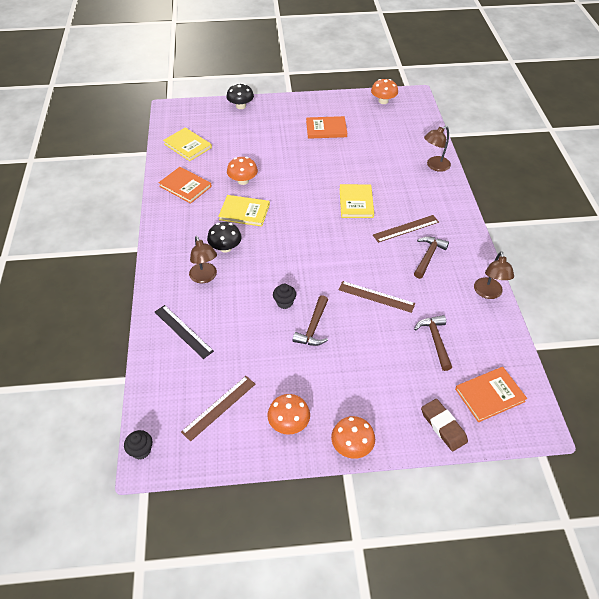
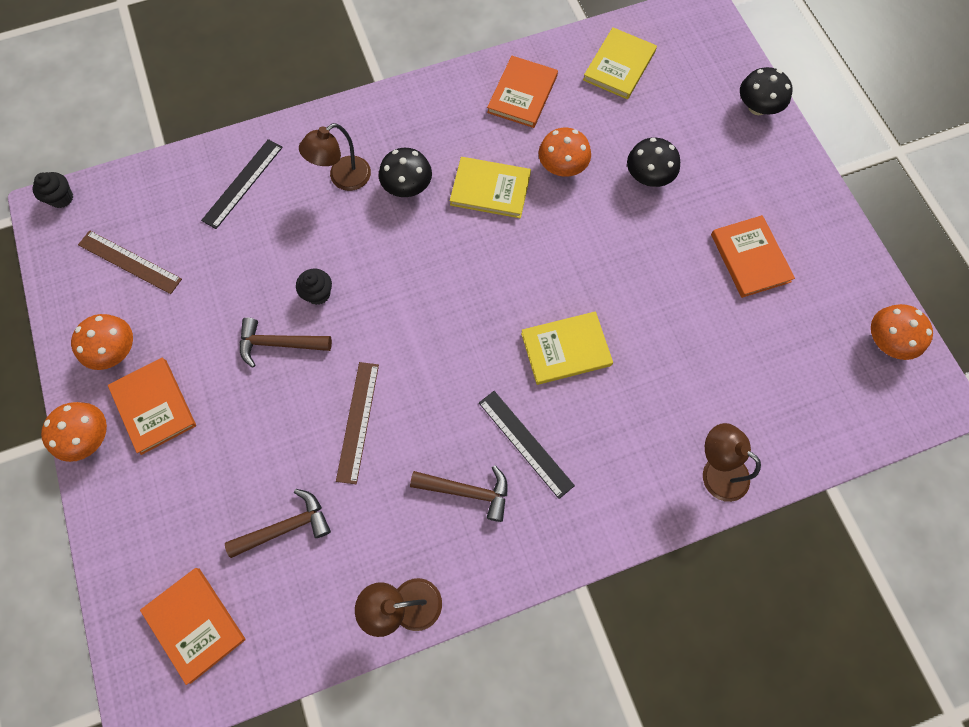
camera: 75 degrees right, 20 degrees up
yellow book [218,195,270,227] -> yellow book turned 75 degrees counterclockwise [450,157,531,218]
brown ruler [373,215,439,243] -> black ruler [479,391,575,499]
brown eraser [421,399,468,451] -> none
none -> orange book [108,358,196,455]
none -> black mushroom [627,138,680,187]

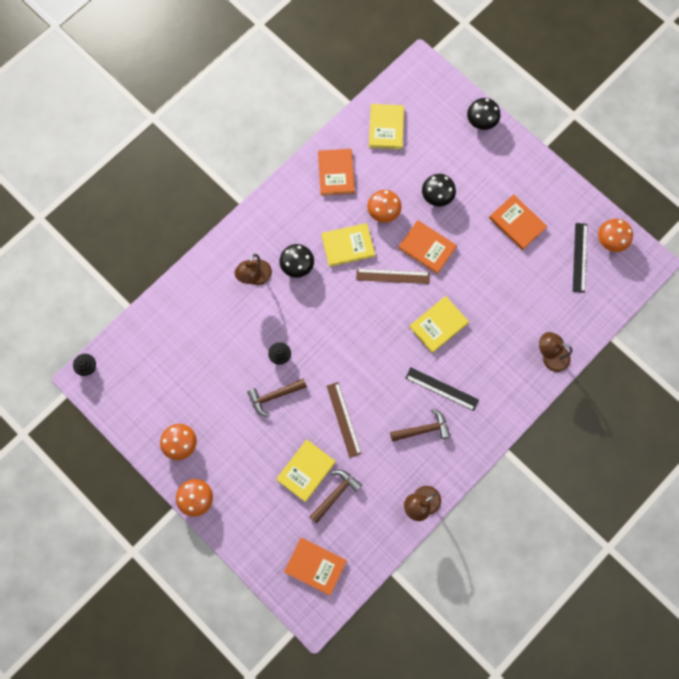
camera: 25 degrees left, 5 degrees up
brown ruler [78,230,182,294] -> brown ruler moved to [356,269,430,284]
orange book [108,358,196,455] -> orange book moved to [398,220,457,274]
black ruler [201,139,283,229] -> black ruler moved to [573,223,587,293]
none -> yellow book [276,439,336,502]

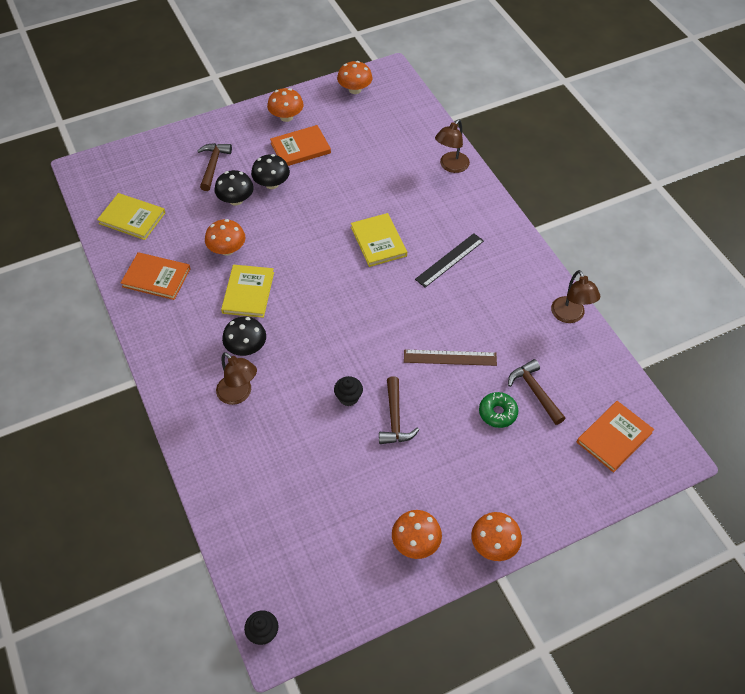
camera: 70 degrees left, 20 degrees down
yellow book [276,439,336,502] -> green donut [479,392,518,428]
brown ruler [356,269,430,284] -> none
brown hammer [390,409,451,442] -> brown hammer moved to [197,143,232,191]
orange book [398,220,457,274] -> none
black mushroom [467,98,501,130] -> black mushroom moved to [251,154,290,189]
black ruler [573,223,587,293] -> none
none -> orange mushroom [267,88,304,122]

